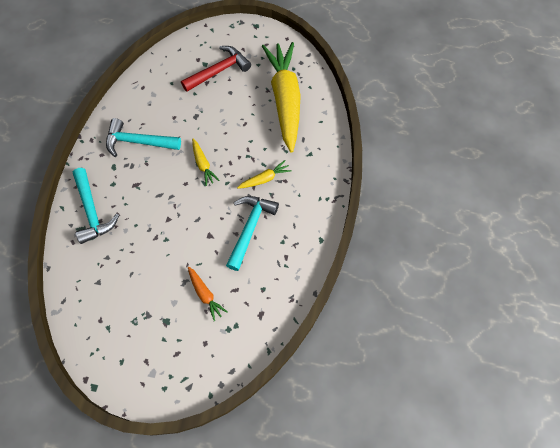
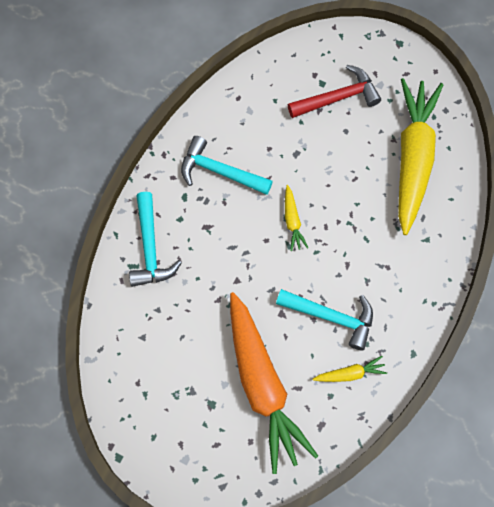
camera: 15 degrees right, 5 degrees up
orange carrot [188,266,227,321] -> orange carrot [230,292,318,474], size x2.45
turquoise hammer [226,196,279,271] -> turquoise hammer turned 75 degrees clockwise [276,289,373,350]
yellow carrot [237,160,292,189] -> yellow carrot moved to [313,356,387,382]

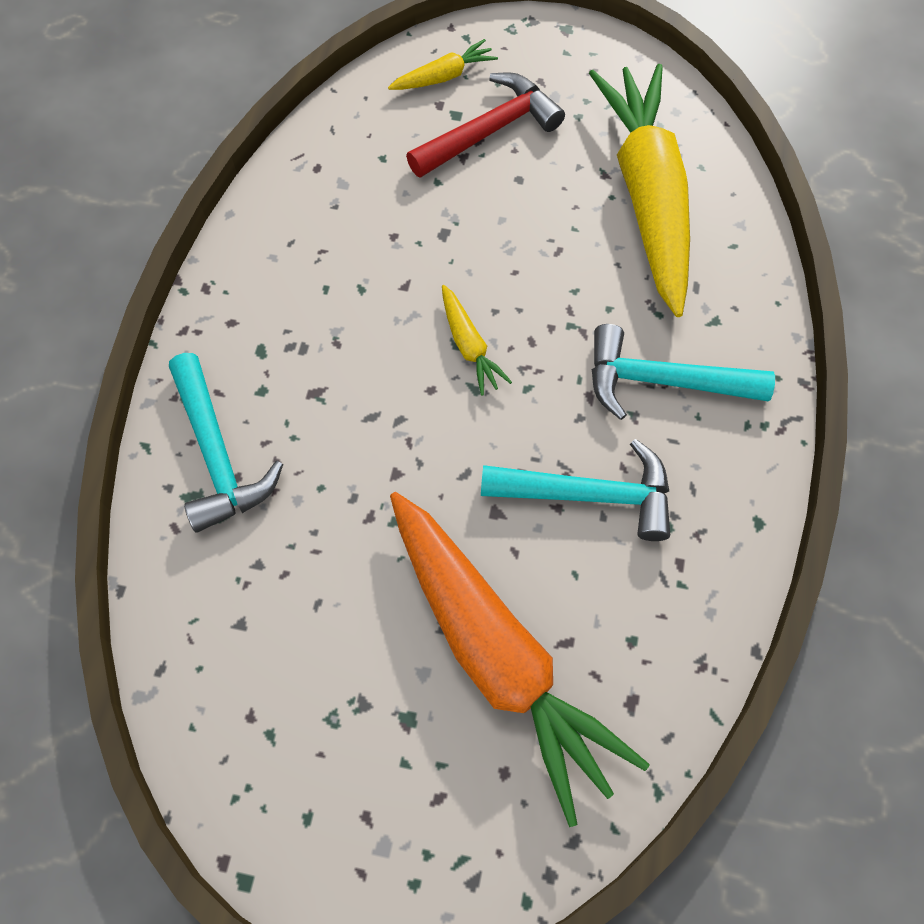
camera: 15 degrees left, 5 degrees down
turquoise hammer [181,136,273,195] -> turquoise hammer moved to [592,324,775,420]
yellow carrot [313,356,387,382] -> yellow carrot moved to [388,39,498,90]

